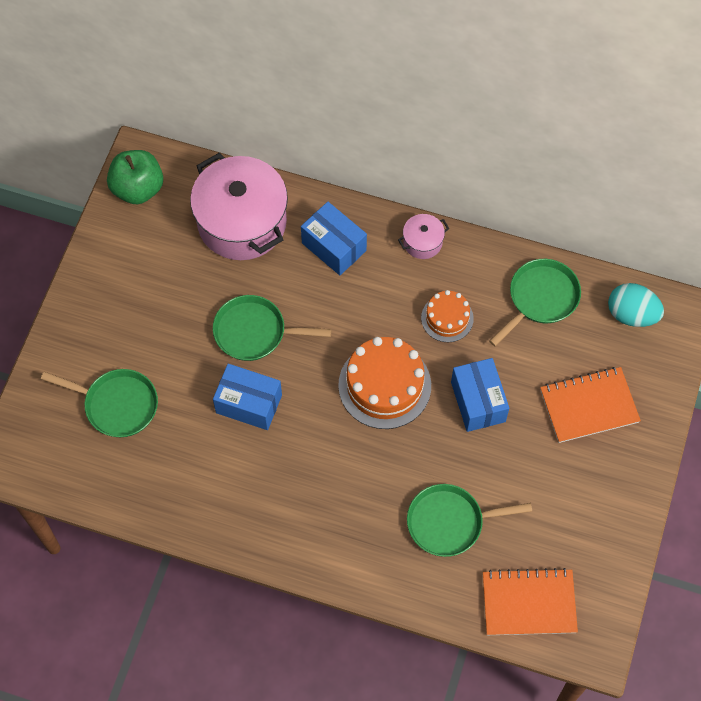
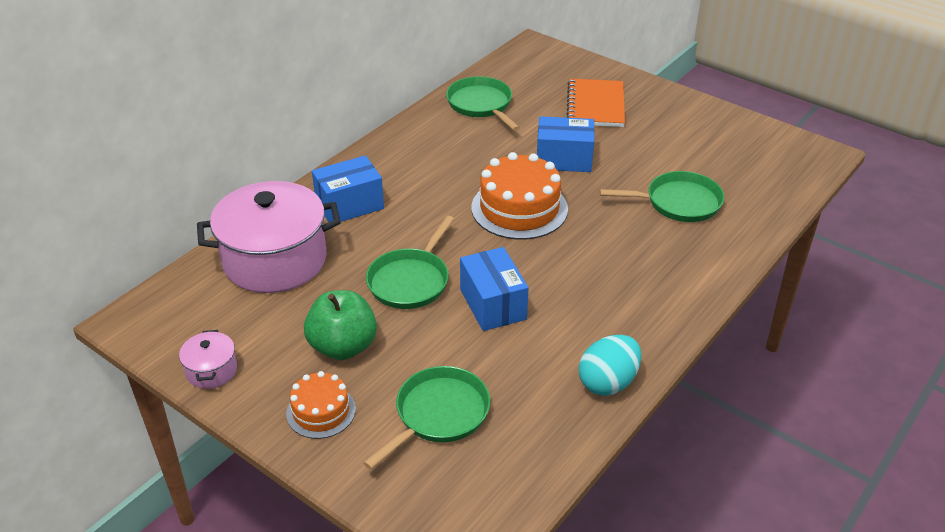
camera: 70 degrees left, 25 degrees down
green apple [107,150,163,204] -> green apple moved to [304,290,377,360]
blue box [213,364,282,430] -> blue box turned 60 degrees counterclockwise [460,247,529,331]
pink pot [398,214,449,259] -> pink pot moved to [179,330,237,389]
green pan [407,484,532,557] -> green pan turned 105 degrees counterclockwise [599,171,724,222]
orange cake [421,290,474,342] -> orange cake moved to [286,371,356,439]
orange notebook [483,568,578,635] -> none
turquoise egg [608,283,664,327] -> turquoise egg moved to [579,335,641,396]

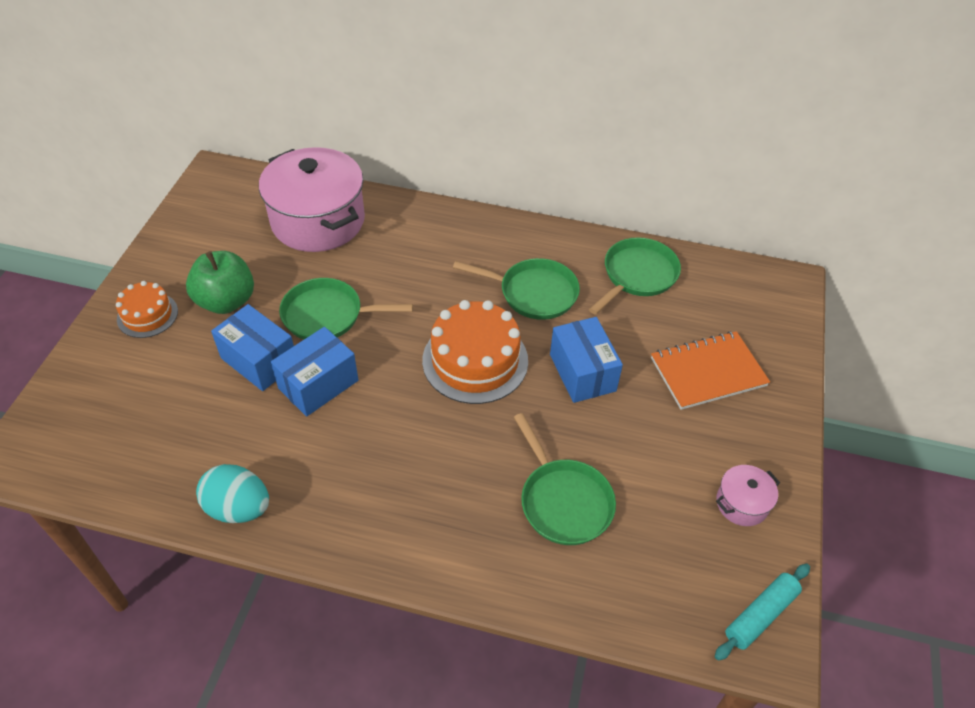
camera: 65 degrees right, 10 degrees up
pink pot [179,330,237,389] -> pink pot moved to [716,465,780,526]
blue box [312,155,384,222] -> blue box moved to [211,304,294,391]
green pan [363,366,490,470] -> green pan moved to [453,258,580,320]
none -> turquoise rolling pin [715,564,810,661]

